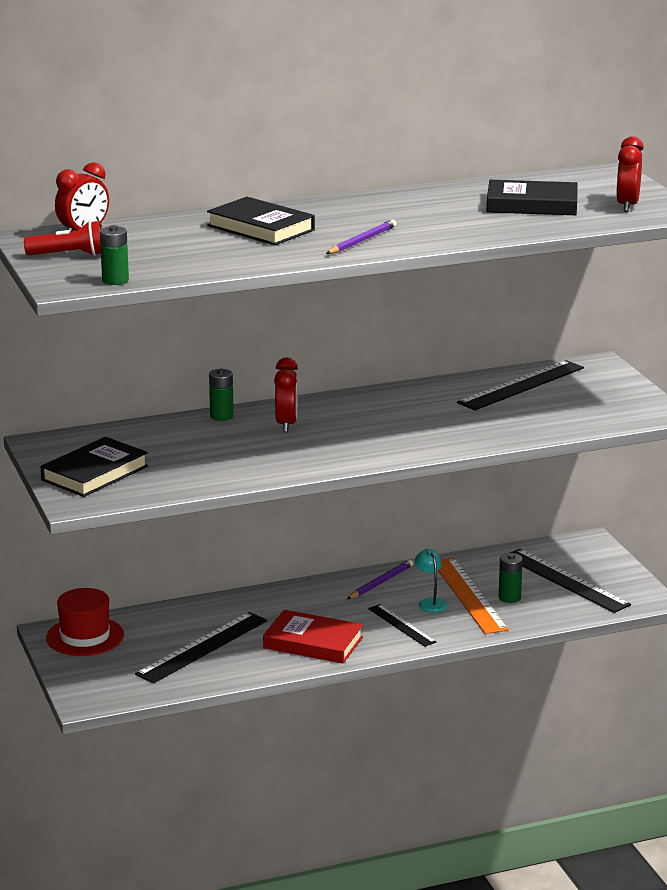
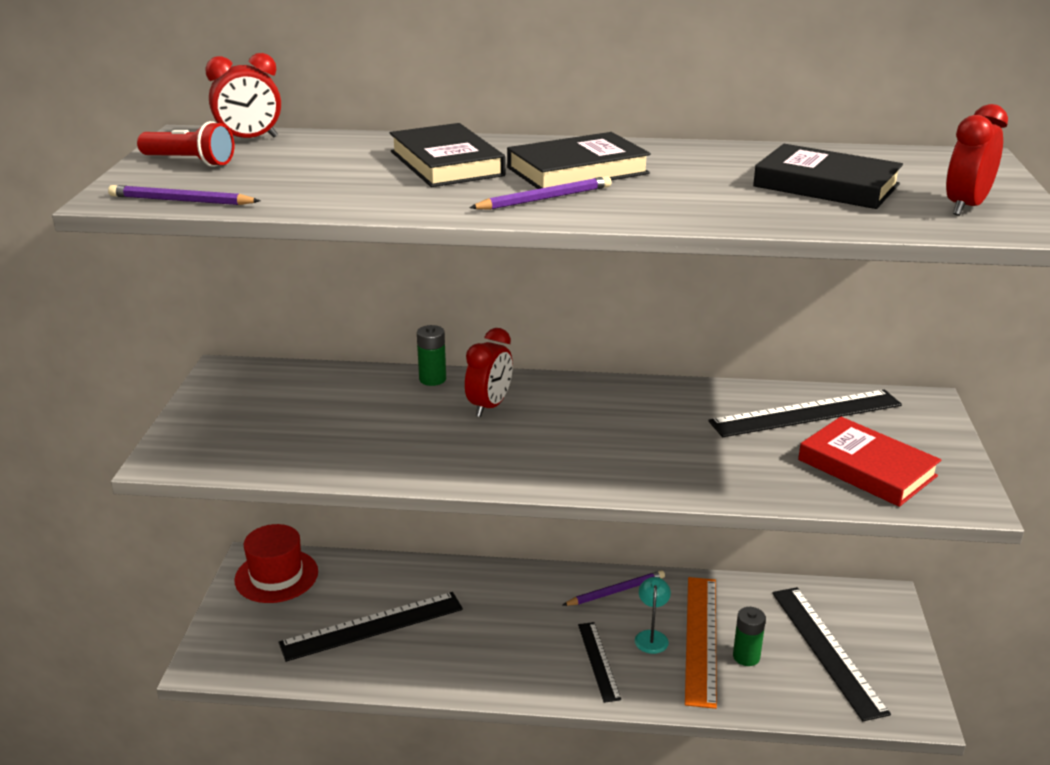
camera: 25 degrees right, 5 degrees up
black book [41,437,148,497] -> black book moved to [507,132,651,189]
green battery [100,225,129,285] -> purple pencil [108,185,260,205]
red book [263,610,363,664] -> red book moved to [798,417,941,507]

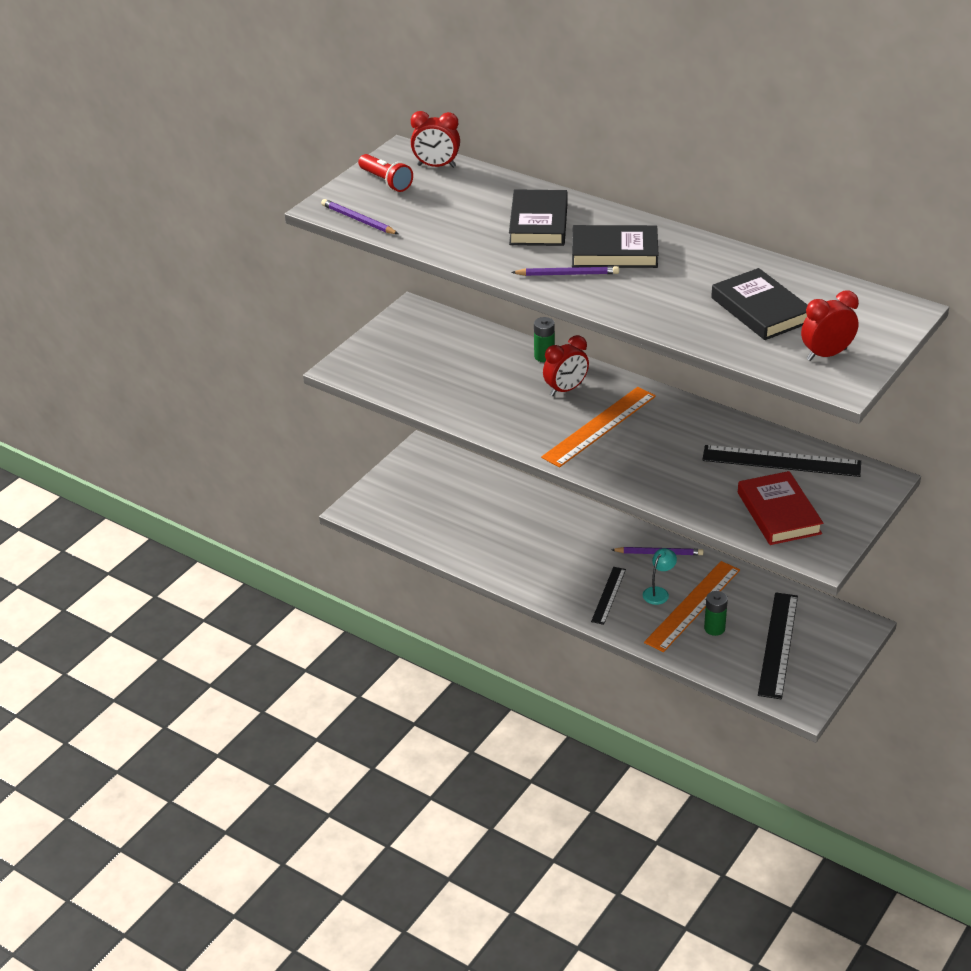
camera: 30 degrees right, 10 degrees up
red hat [234,524,318,603] -> none
black ruler [279,592,463,662] -> none
none -> orange ruler [541,387,656,468]

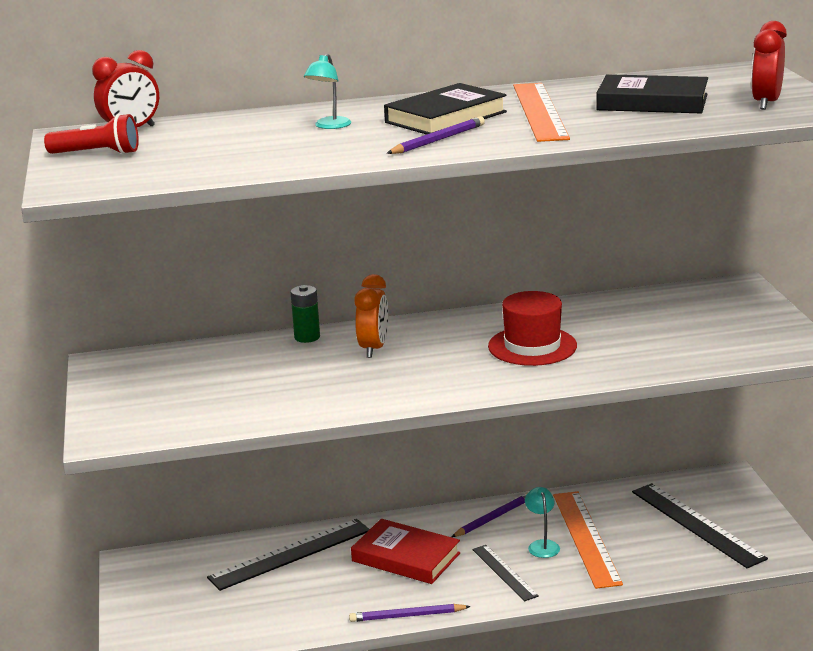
camera: 45 degrees left, 15 degrees down
purple pencil [321,199,398,234] -> purple pencil moved to [349,604,471,622]
black book [509,189,568,246] -> turquoise lamp [304,54,351,129]
orange ruler [541,387,656,468] -> orange ruler moved to [513,83,570,142]
red clock [543,335,589,396] -> orange clock [354,274,388,358]
black ruler [702,445,861,477] -> black ruler moved to [207,519,370,591]
green battery [704,591,728,636] -> none
red book [738,471,823,545] -> red book moved to [351,519,460,584]
none -> red hat [488,291,577,366]

